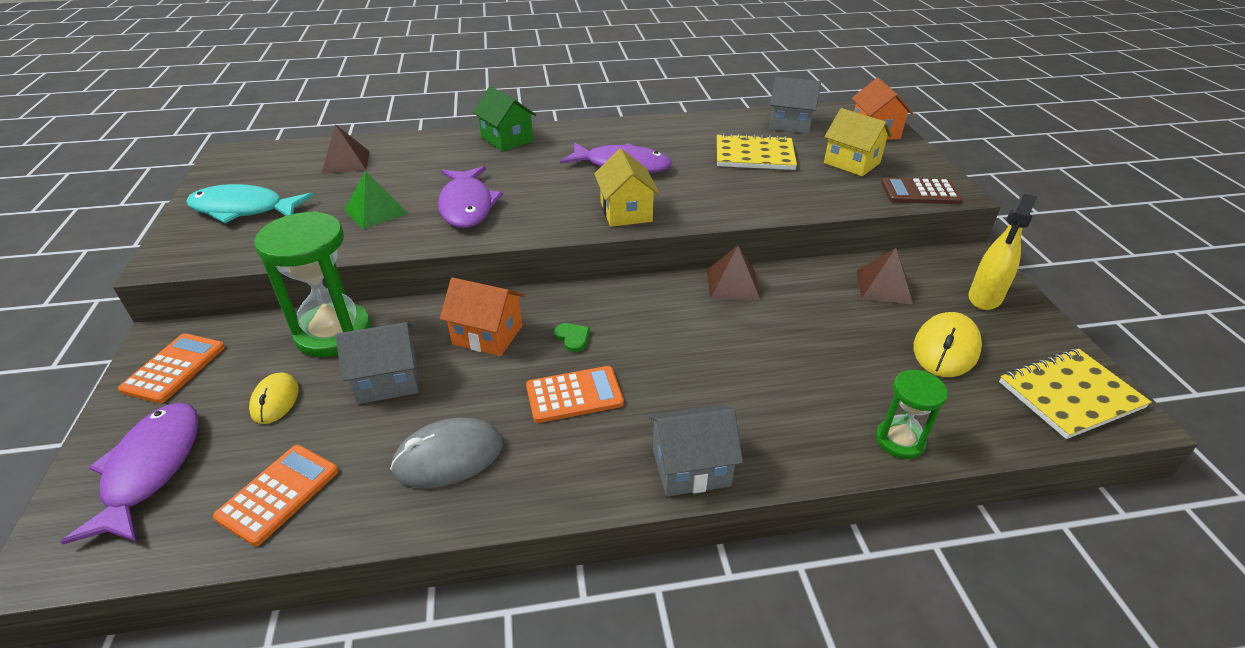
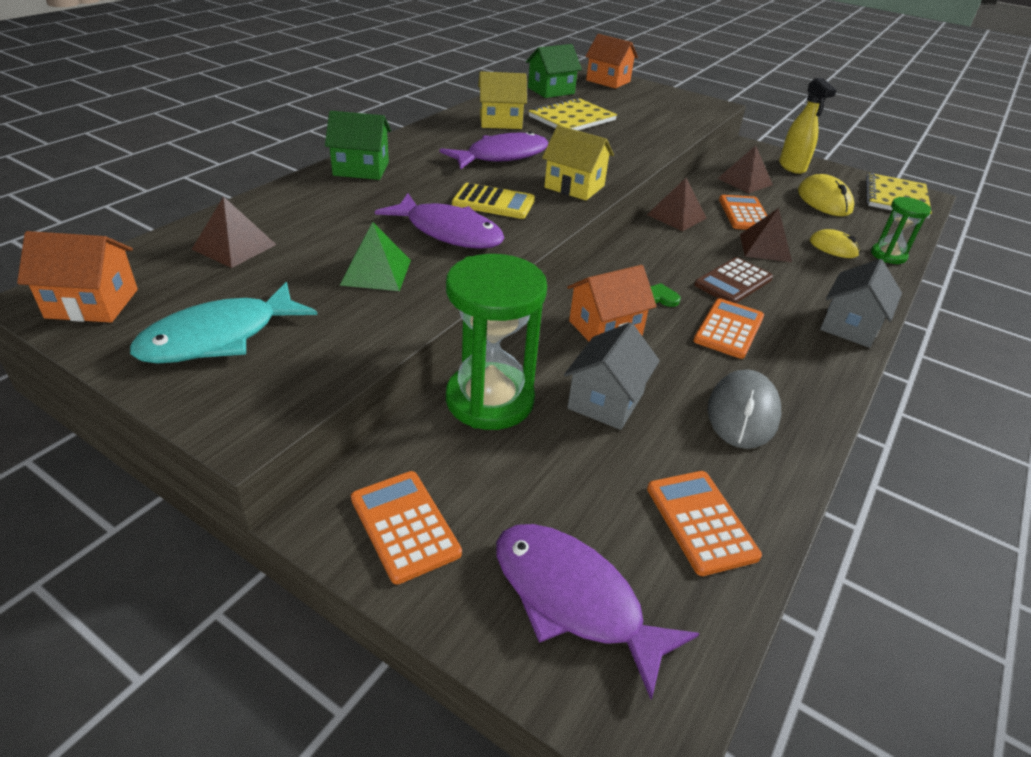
camera: 50 degrees left, 0 degrees up
yellow mouse [249,372,299,424] -> yellow mouse moved to [810,229,860,258]
grey house [769,77,821,134] -> green house [526,44,582,98]
yellow house [824,108,892,176] -> yellow house moved to [478,71,527,129]
brown calculator [881,177,962,204] -> brown calculator moved to [694,257,773,303]
none -> orange house [17,231,138,322]
none -> yellow calculator [452,183,535,219]
none -> orange calculator [719,195,767,230]
none -> brown pyramid [740,208,792,262]

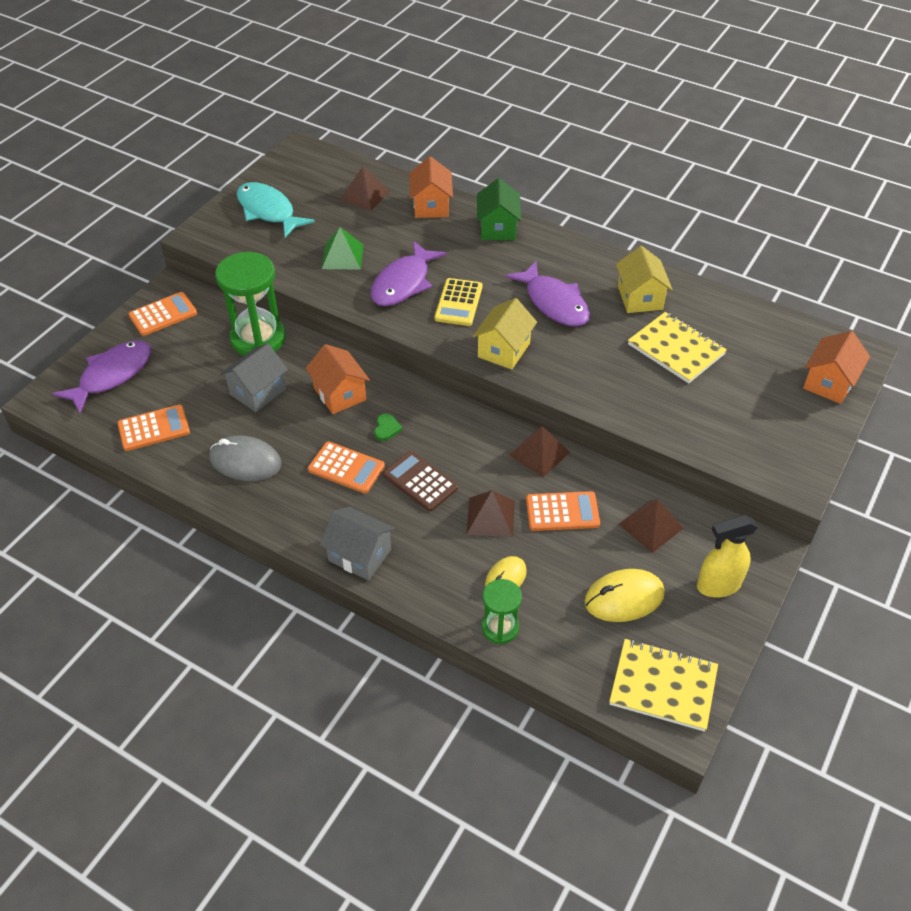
camera: 90 degrees right, 10 degrees up
orange house [17,231,138,322] -> orange house moved to [409,156,453,218]
green house [526,44,582,98] -> none
grey house [564,322,660,430] -> grey house turned 75 degrees counterclockwise [220,343,288,412]

